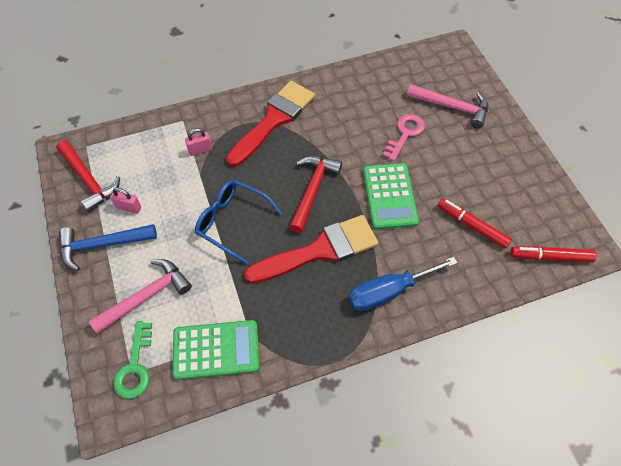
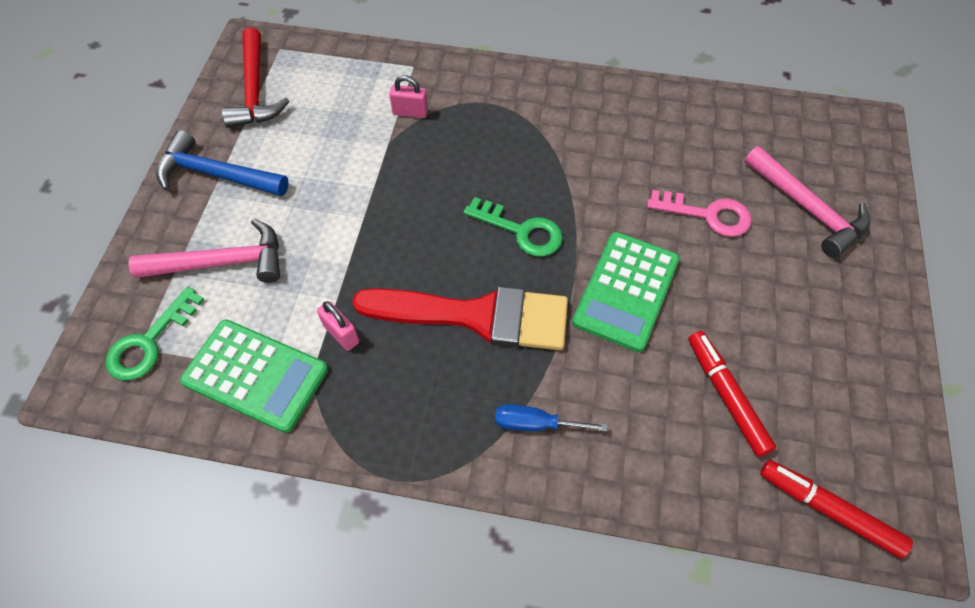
camera: 30 degrees right, 0 degrees up
pink padlock [110,188,141,214] -> pink padlock moved to [317,301,359,351]
blue glasses [195,180,282,264] -> none
red brush [226,81,315,167] -> none
red hammer [289,156,342,233] -> green key [464,197,563,257]
blue screwdriver [349,257,458,311] -> blue screwdriver [495,404,608,432], size x0.58
pink key [383,114,425,161] -> pink key turned 45 degrees clockwise [647,190,752,237]

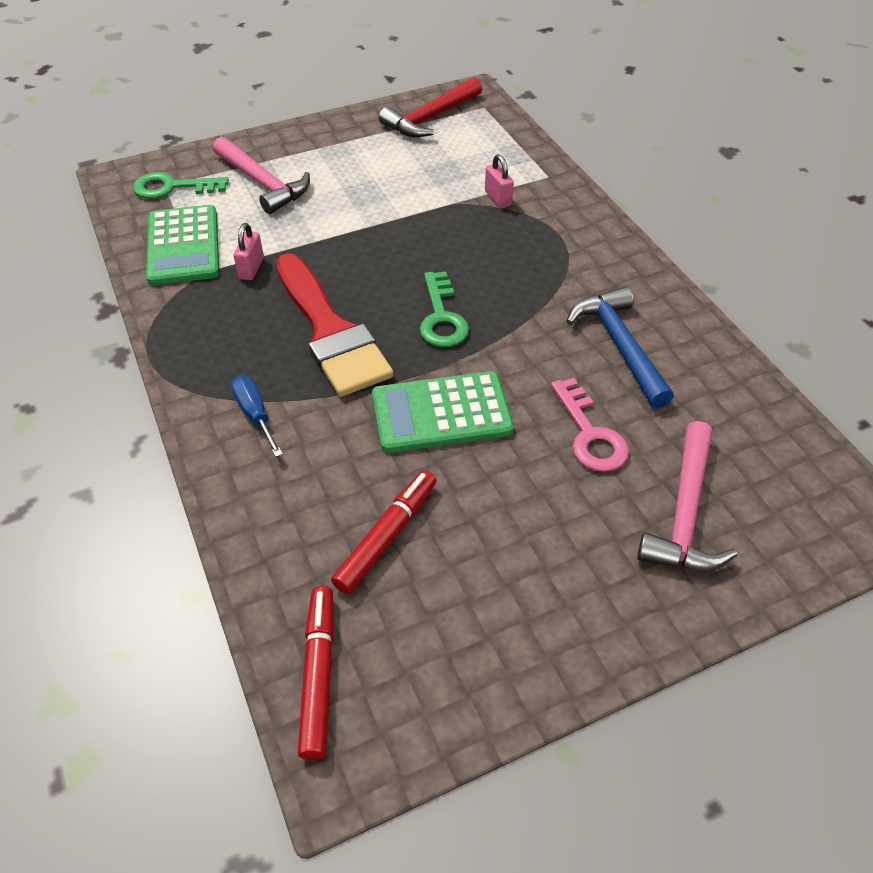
camera: 55 degrees right, 10 degrees down
blue hammer [156,130,289,196] -> blue hammer moved to [566,287,674,408]

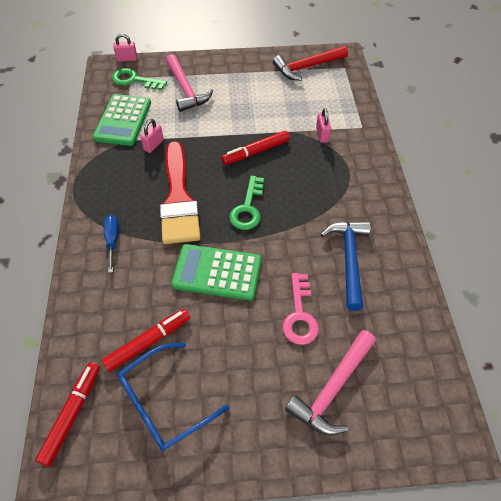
camera: 20 degrees right, 5 degrees up
none -> pink padlock [113,34,137,62]
none -> blue glasses [118,343,229,451]
none -> red marker [221,131,290,165]

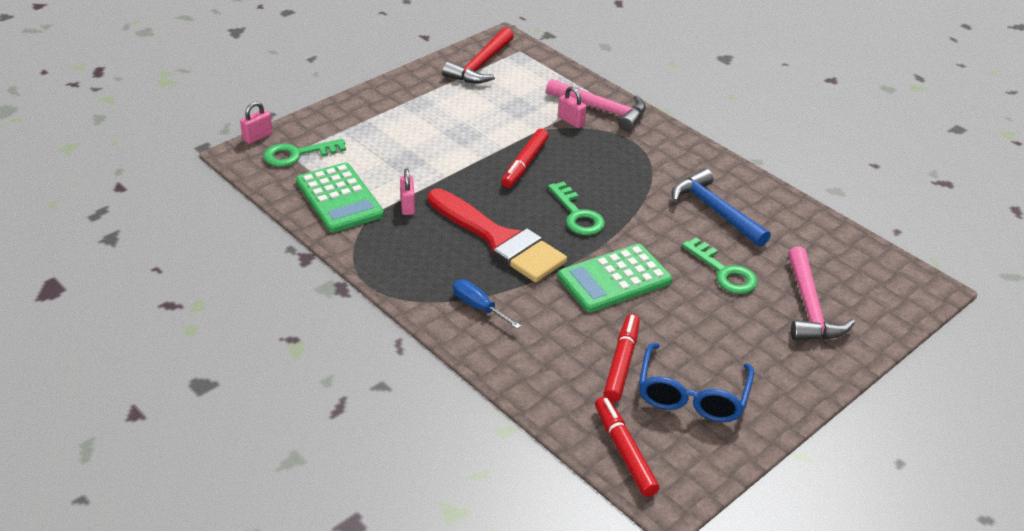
camera: 40 degrees left, 15 degrees down
pink hammer [166,54,213,112] -> pink hammer moved to [546,79,646,131]
pink key [283,273,319,345] -> green key [682,237,758,294]

